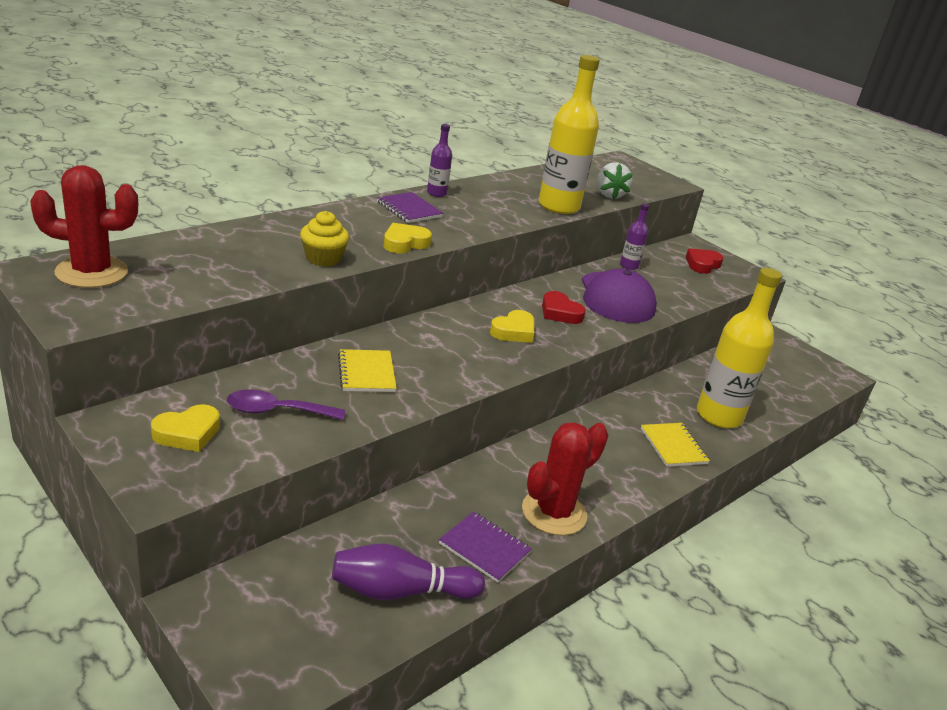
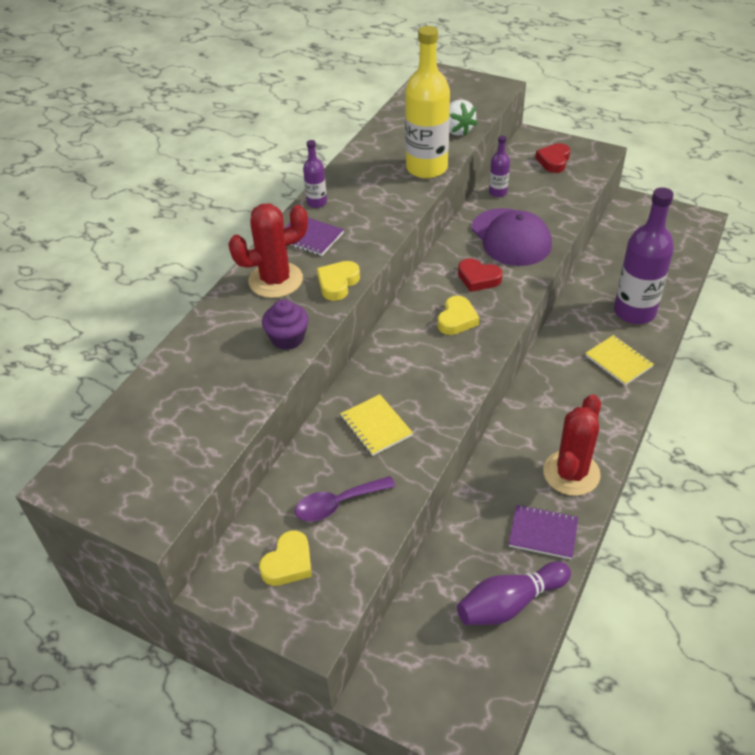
camera: 15 degrees left, 15 degrees up
red cactus [30,165,138,288] -> red cactus moved to [228,203,308,298]
yellow cupcake [300,211,349,267] -> purple cupcake [262,299,309,350]
yellow bottle [697,268,782,428] -> purple bottle [614,187,674,324]

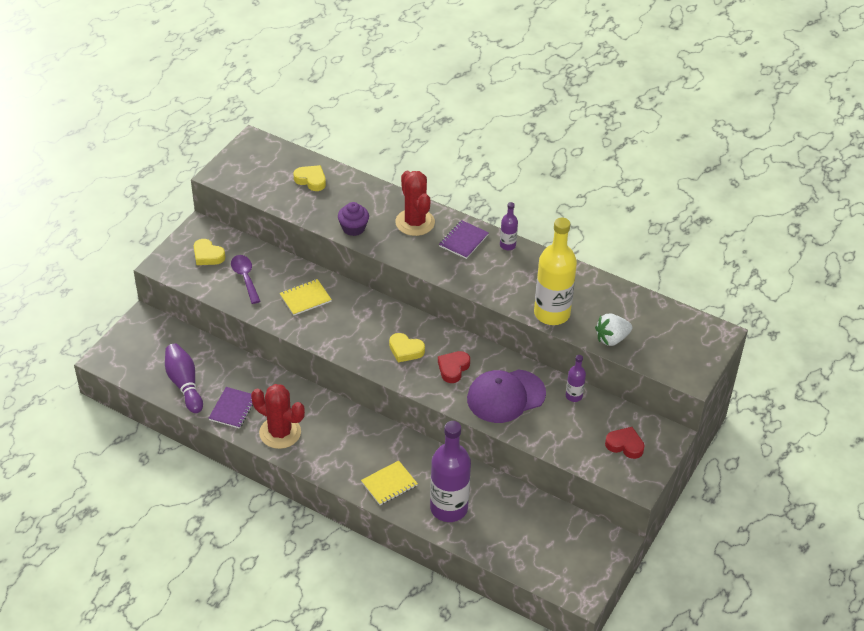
camera: 90 degrees right, 0 degrees up
yellow heart [317,261,360,301] -> yellow heart moved to [294,165,326,191]

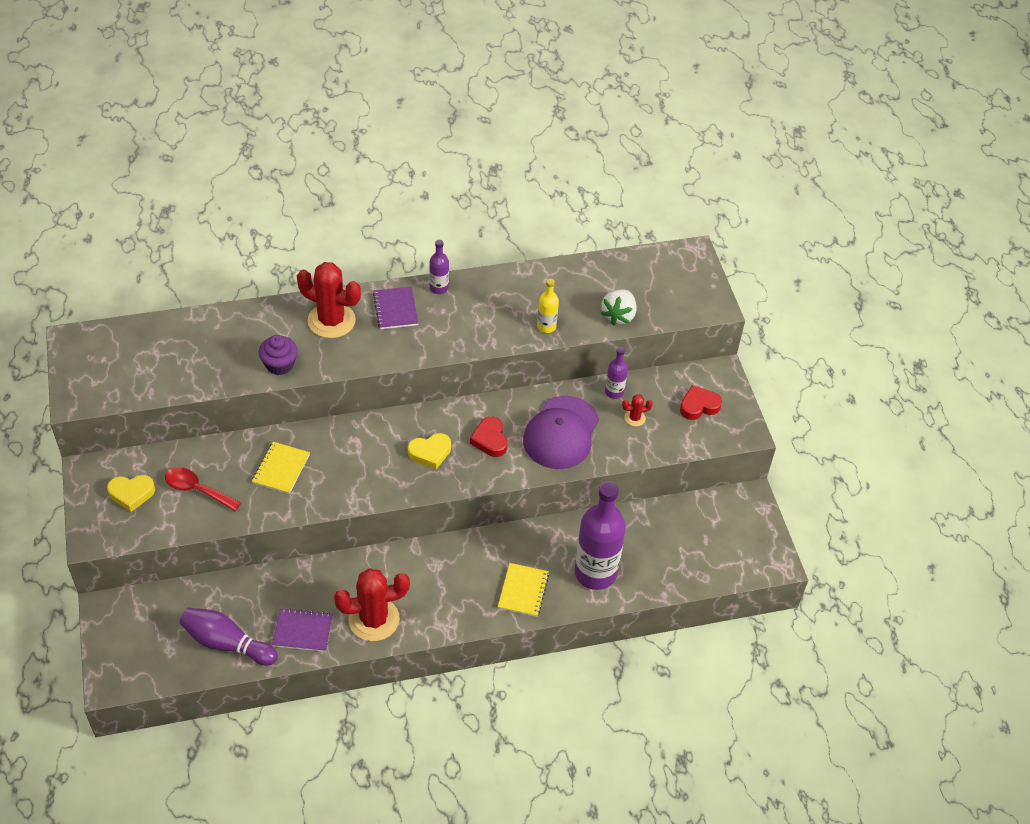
camera: 45 degrees left, 5 degrees up
purple notebook [208,387,253,429] -> purple notebook turned 60 degrees counterclockwise [272,608,333,652]
purple spoon [231,255,260,304] -> red spoon [165,467,241,511]
yellow heart [294,165,326,191] -> none
yellow bottle [534,218,577,325] -> yellow bottle [537,279,559,333], size x0.47
none -> red cactus [622,394,653,427]

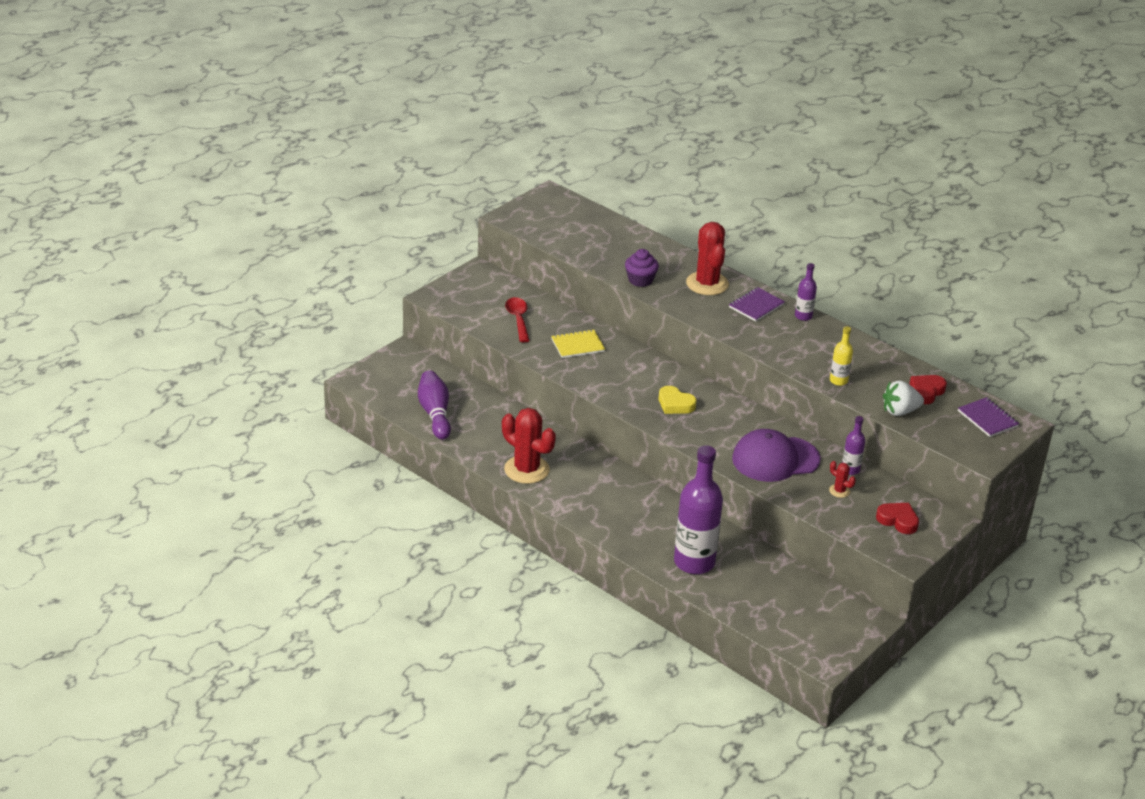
camera: 55 degrees right, 15 degrees down
yellow heart [107,475,155,512] -> none
purple notebook [272,608,333,652] -> purple notebook moved to [958,397,1019,437]
red heart [470,417,508,457] -> red heart moved to [909,375,947,404]
yellow notebook [498,563,549,617] -> none

